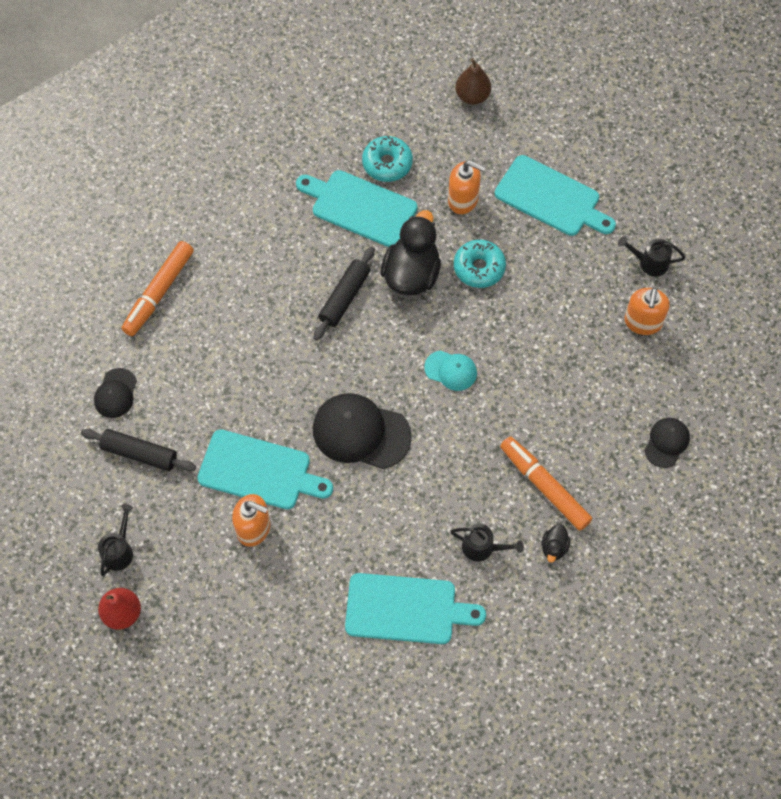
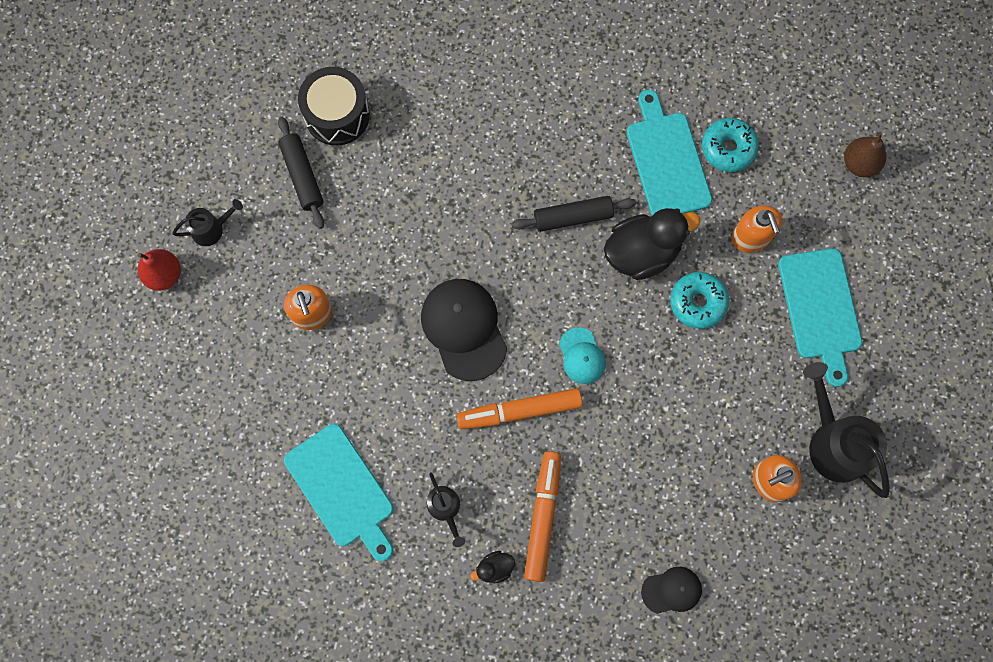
camera: 50 degrees right, 10 degrees up
black cap [94,368,137,418] -> black drum [298,67,370,146]
orange marker [121,241,194,336] -> orange marker moved to [456,388,582,429]
turquoise cutting board [197,429,333,509] -> none
black watering can [618,236,685,277] -> black watering can [803,362,890,498], size x1.86

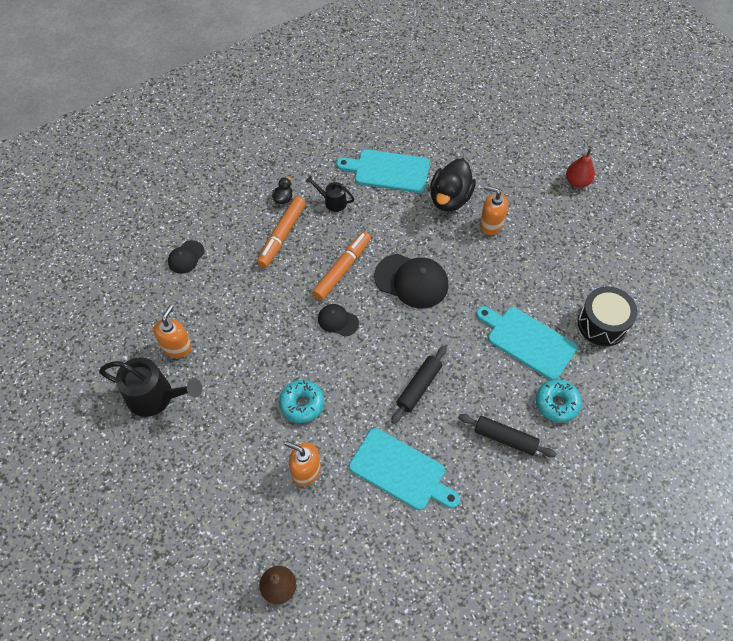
camera: 135 degrees right, 15 degrees down
black watering can [172,199,243,246] -> none
black rolling pin [278,117,324,229] -> black rolling pin moved to [458,414,557,457]
orange marker [524,451,561,582] -> orange marker turned 60 degrees clockwise [257,196,305,268]
turquoise cap [559,327,606,384] -> black cap [318,304,359,337]
black duck [604,208,700,280] -> black duck moved to [430,158,476,212]
turquoise donut [702,118,759,172] -> turquoise donut moved to [536,379,582,423]
turquoise cutting board [778,248,862,387] -> turquoise cutting board moved to [476,306,577,380]

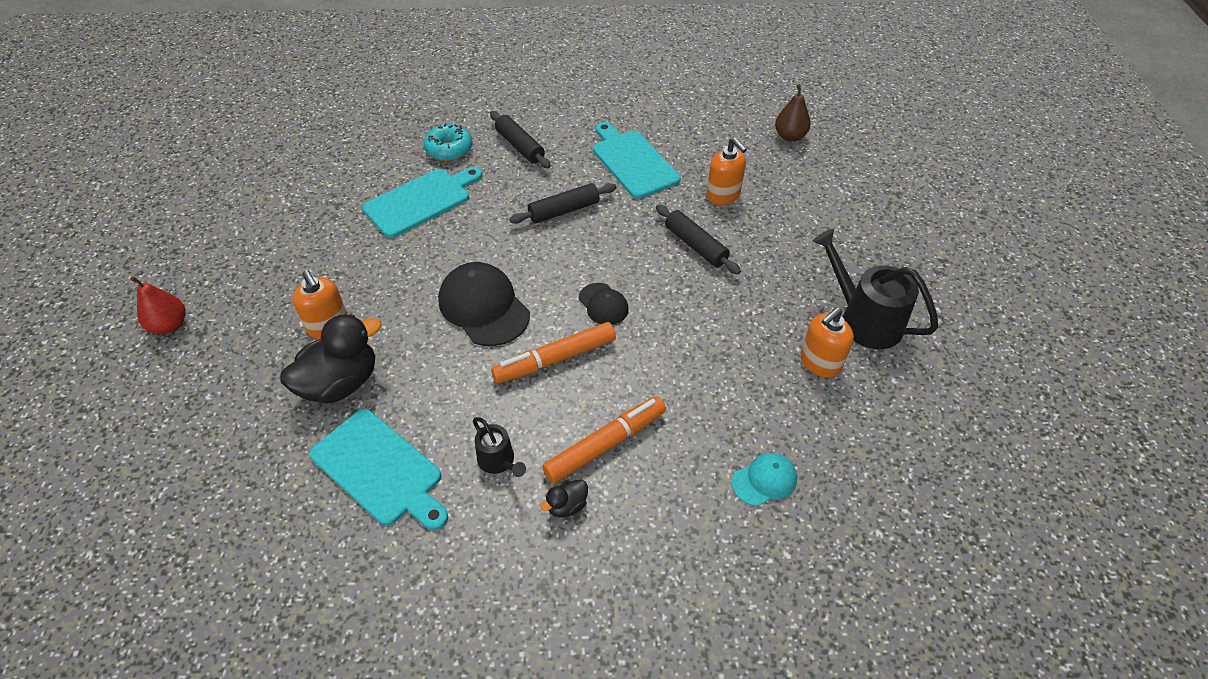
camera: 150 degrees left, 10 degrees down
black cap [168,240,205,274] -> turquoise cap [732,453,797,506]
turquoise donut [279,380,324,423] -> black rolling pin [656,204,741,274]
turquoise cutting board [476,306,577,380] -> turquoise cutting board turned 105 degrees counterclockwise [362,167,482,238]
black drum [578,286,637,346] -> none

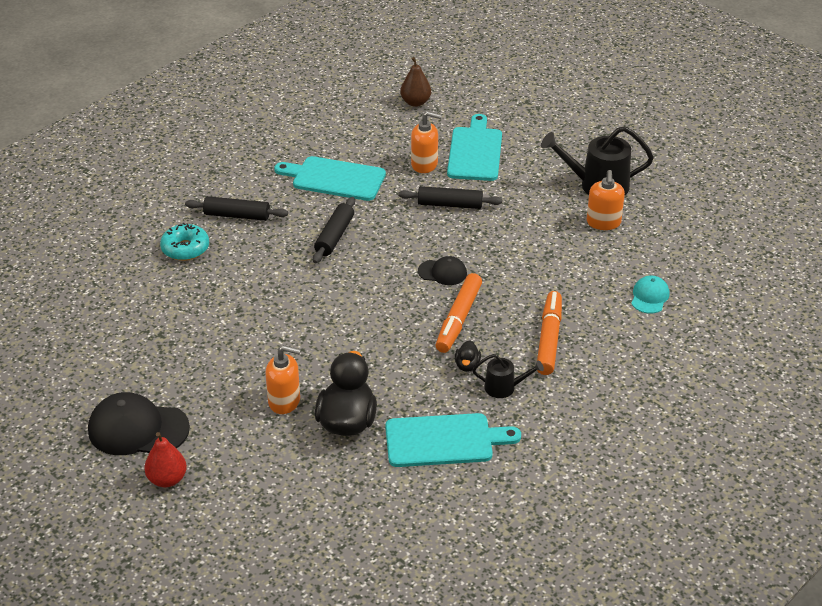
camera: 45 degrees left, 10 degrees down
turquoise cutting board [362,167,482,238] -> turquoise cutting board moved to [447,114,502,181]
black cap [438,262,530,346] -> black cap moved to [88,392,190,455]
black duck [540,480,588,517] -> black duck moved to [455,340,481,372]

